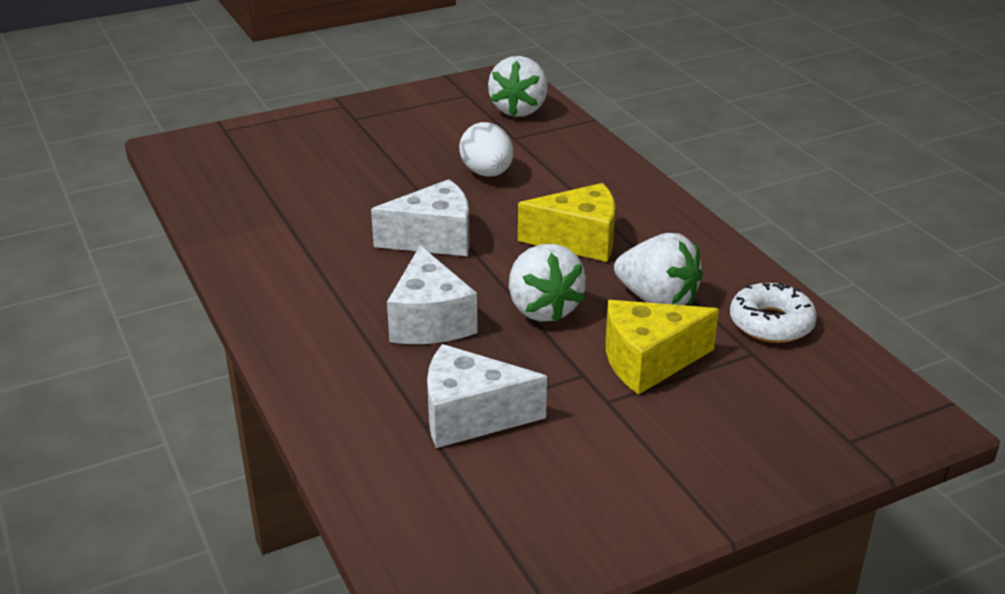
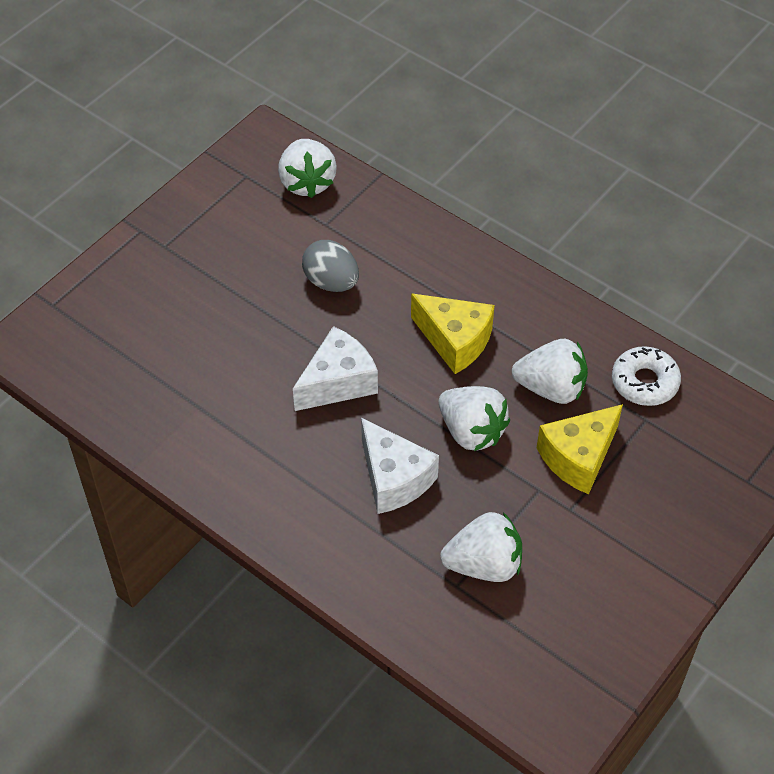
camera: 25 degrees left, 20 degrees up
white cheese [427,344,547,448] -> white strawberry [440,512,522,582]
white egg [459,122,513,176] -> grey egg [302,240,359,292]
yellow cheese [518,183,615,262] -> yellow cheese turned 60 degrees clockwise [411,293,495,374]

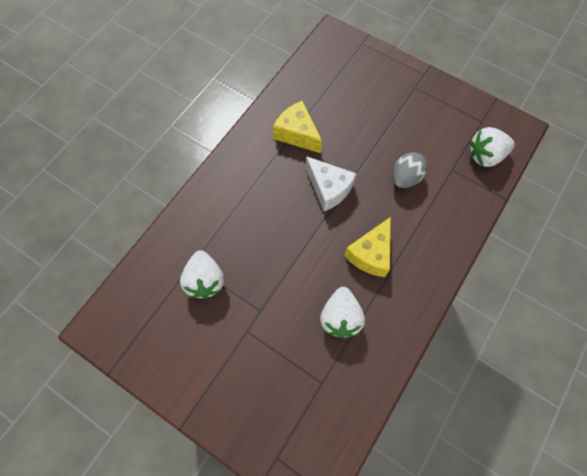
camera: 85 degrees right, 15 degrees up
white cheese [361,418,439,514] -> none
white strawberry [439,386,510,451] -> none
yellow cheese [537,404,623,494] -> yellow cheese moved to [273,101,322,153]
white donut [612,346,681,406] -> none

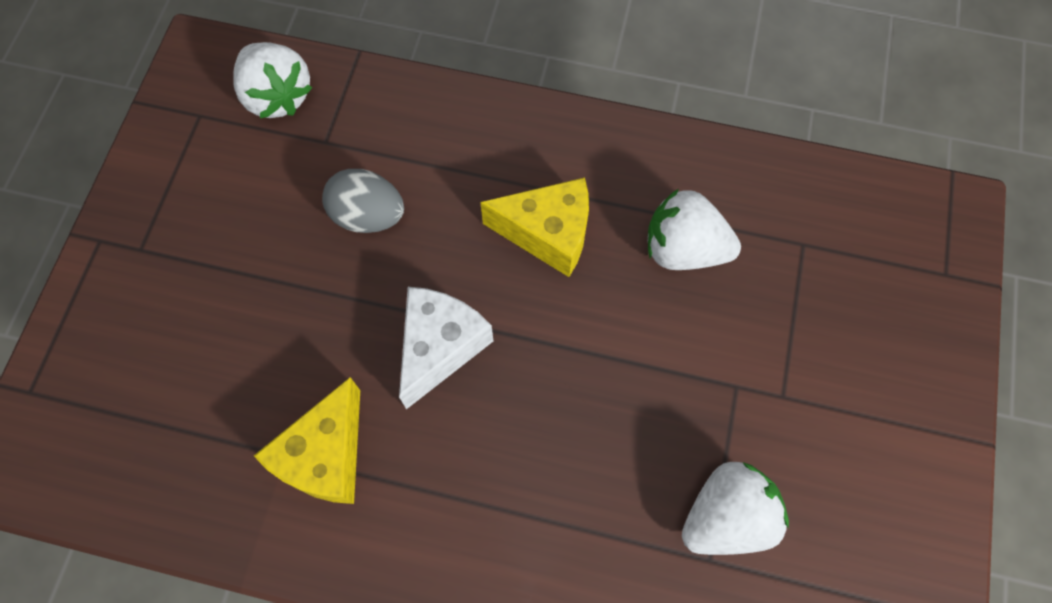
camera: 110 degrees left, 0 degrees up
white strawberry [320,287,365,338] -> white strawberry turned 150 degrees counterclockwise [648,189,741,270]

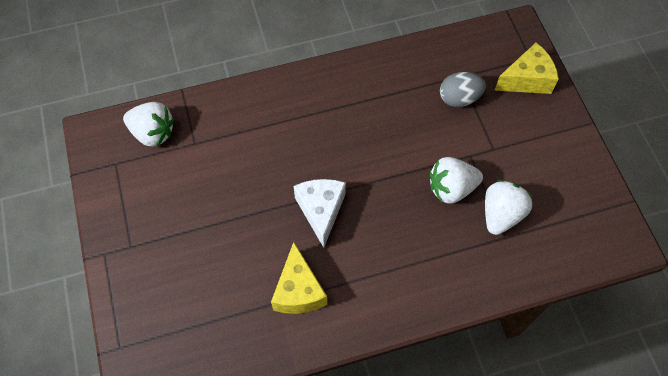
camera: 30 degrees left, 5 degrees down
grey egg [322,169,404,233] -> grey egg moved to [440,72,486,107]
yellow cheese [480,177,589,277] -> yellow cheese moved to [494,42,559,94]
white strawberry [648,189,741,270] -> white strawberry moved to [430,157,483,204]

